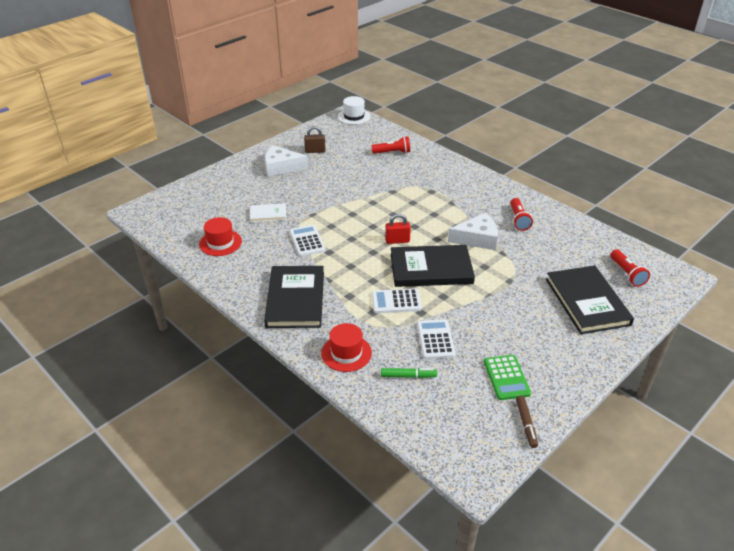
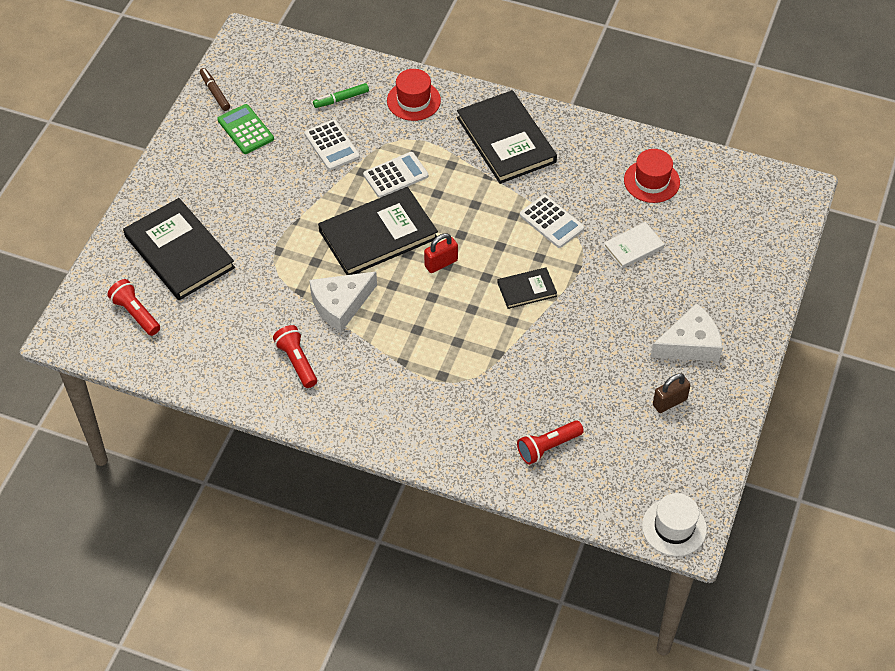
camera: 155 degrees right, 15 degrees up
none -> black book [497,267,557,309]

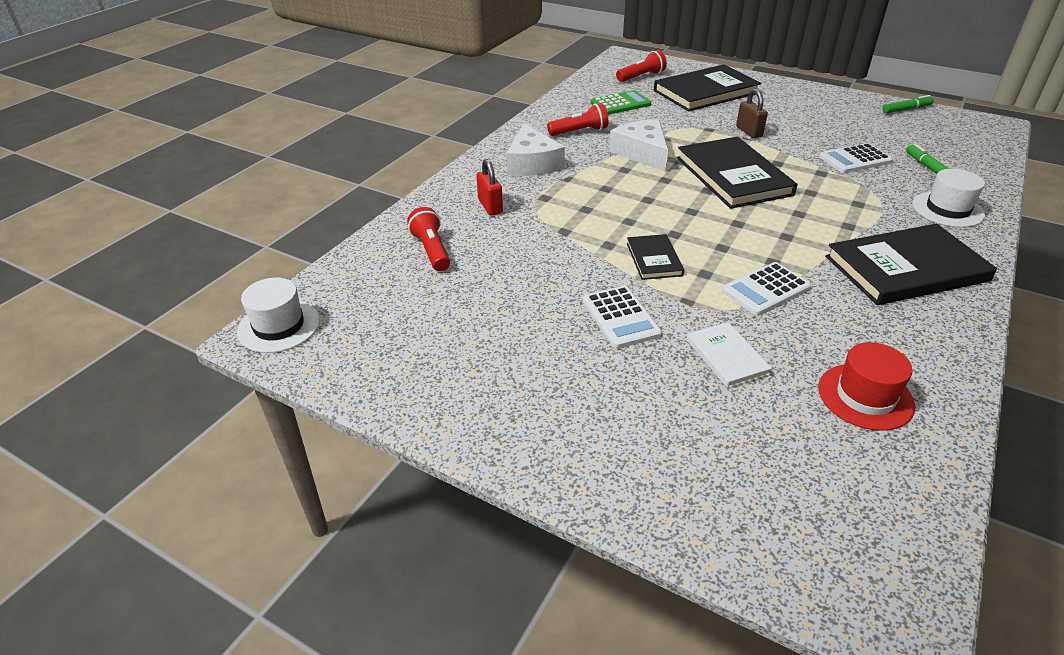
camera: 100 degrees right, 15 degrees down
brown marker [200,68,230,111] -> green marker [882,95,934,113]
green calculator [217,104,274,154] -> green calculator moved to [591,90,651,115]
white calculator [363,152,428,198] -> white calculator moved to [583,286,662,348]
red hat [387,69,441,121] -> white hat [913,169,985,227]
red padlock [424,233,458,273] -> red padlock moved to [476,159,503,215]
white cheese [651,303,723,361] -> white cheese moved to [507,123,565,176]
brown padlock [653,373,691,413] -> brown padlock moved to [736,89,768,138]

